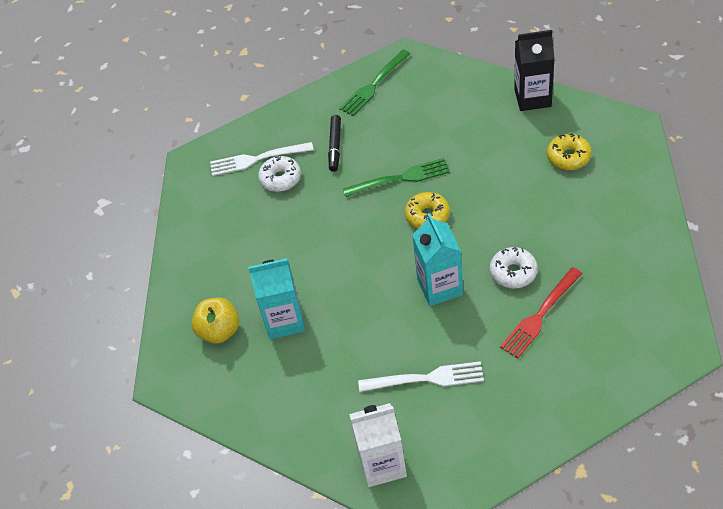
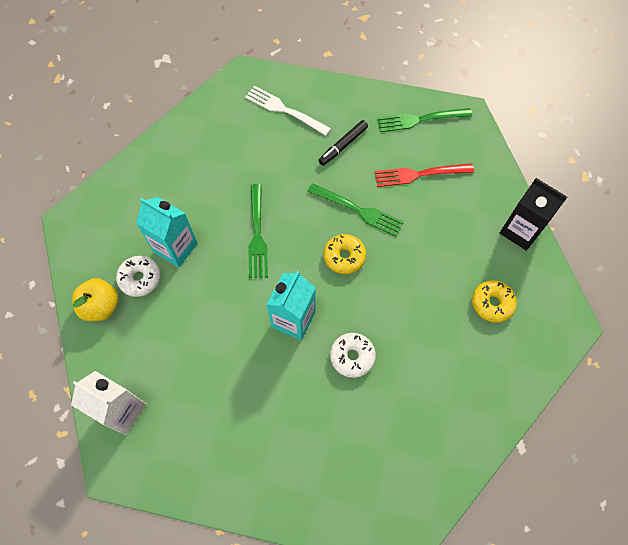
camera: 35 degrees right, 15 degrees up
yellow apple [191,297,239,344] -> yellow apple moved to [72,278,118,321]
white donut [258,156,301,192] -> white donut moved to [116,256,160,297]
white fork [358,361,484,392] -> none
red fork [500,267,583,359] -> red fork moved to [375,163,474,187]
none -> green fork [248,184,268,278]

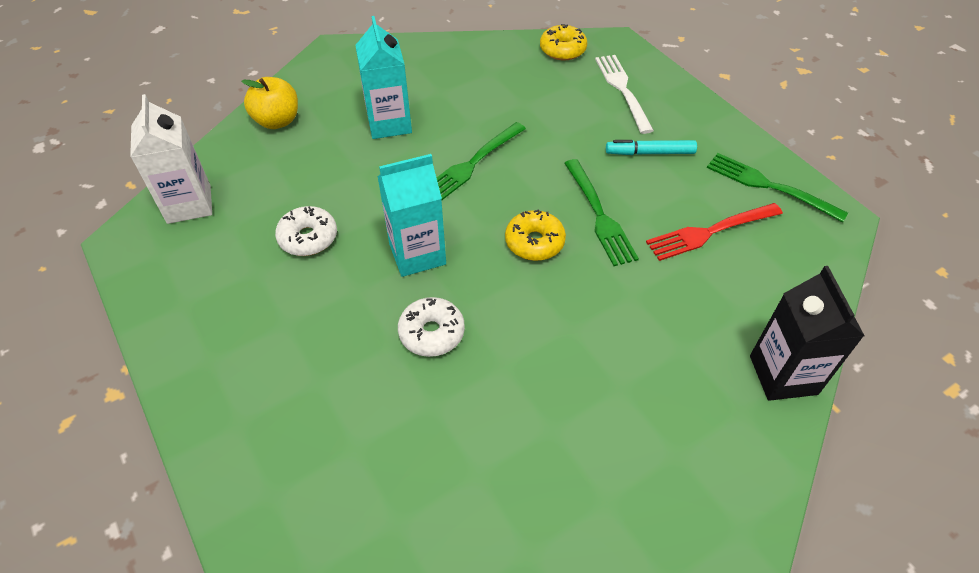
camera: 45 degrees right, 15 degrees down
white donut [116,256,160,297] -> white donut moved to [275,206,337,256]
black marker [318,120,368,166] -> turquoise marker [606,140,697,155]
red fork [375,163,474,187] -> red fork turned 60 degrees counterclockwise [646,203,783,261]
yellow donut [472,280,517,323] -> yellow donut moved to [540,24,587,60]

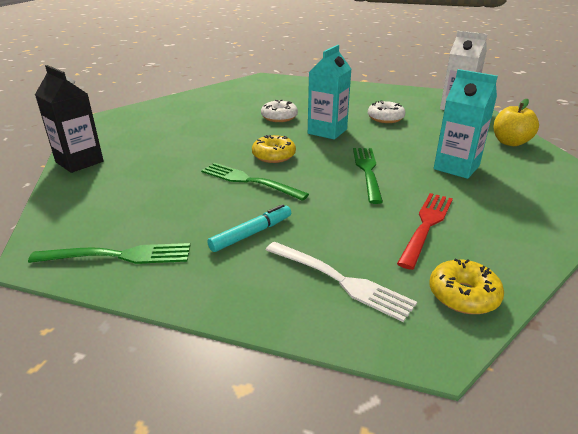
camera: 140 degrees right, 20 degrees down
red fork [646,203,783,261] -> red fork moved to [397,193,453,270]

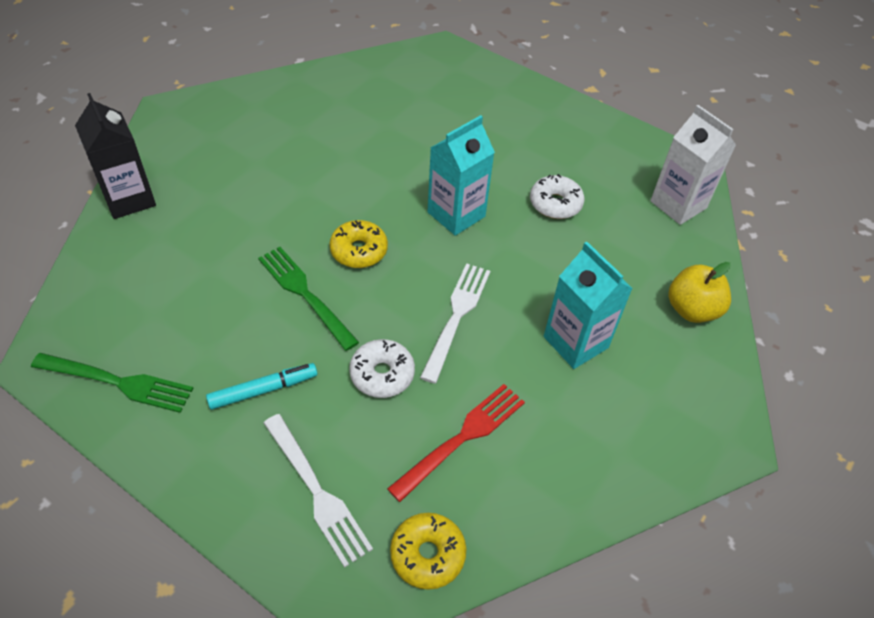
camera: 15 degrees right, 20 degrees up
white donut [261,100,298,122] -> white donut moved to [349,339,415,398]
green fork [353,148,383,204] -> white fork [420,263,490,384]

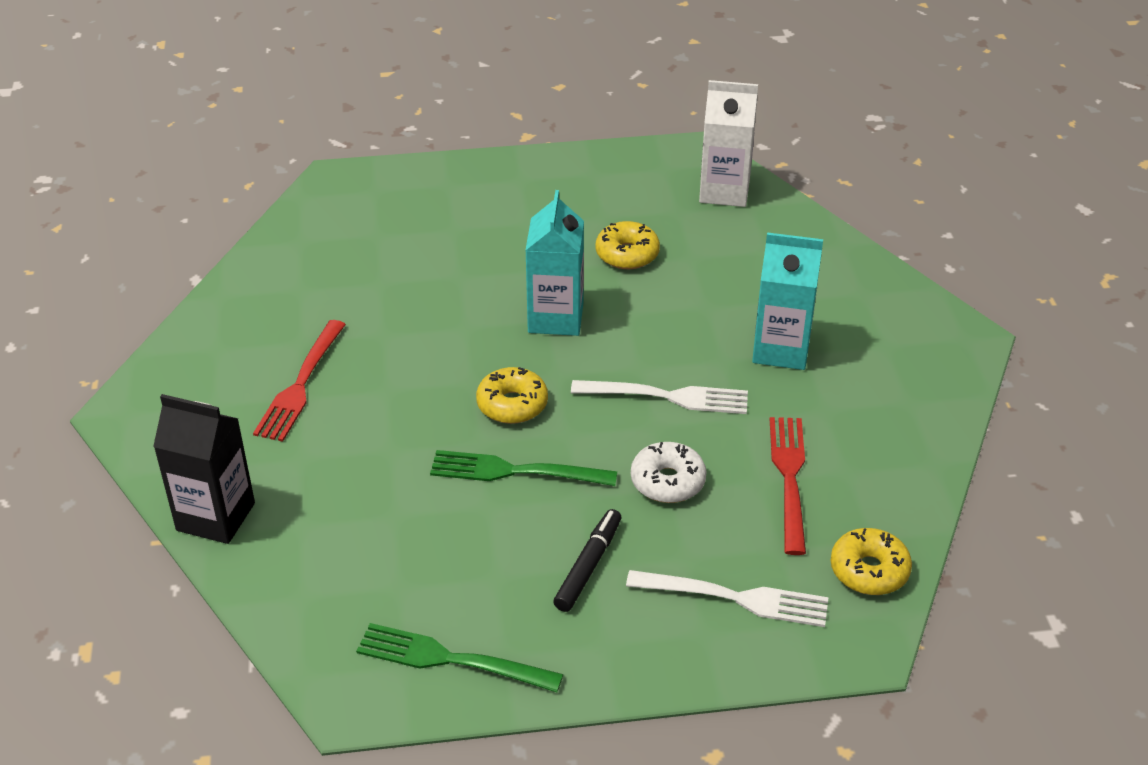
camera: 40 degrees left, 10 degrees down
green fork [31,353,193,413] -> green fork turned 135 degrees counterclockwise [356,623,563,692]
turquoise marker [206,363,317,410] -> black marker [553,509,621,612]
white fork [420,263,490,384] -> white fork turned 120 degrees clockwise [571,380,748,414]
white donut [530,174,584,219] -> yellow donut [596,221,660,269]
yellow apple [668,262,731,323] -> none
none -> red fork [253,320,346,442]

